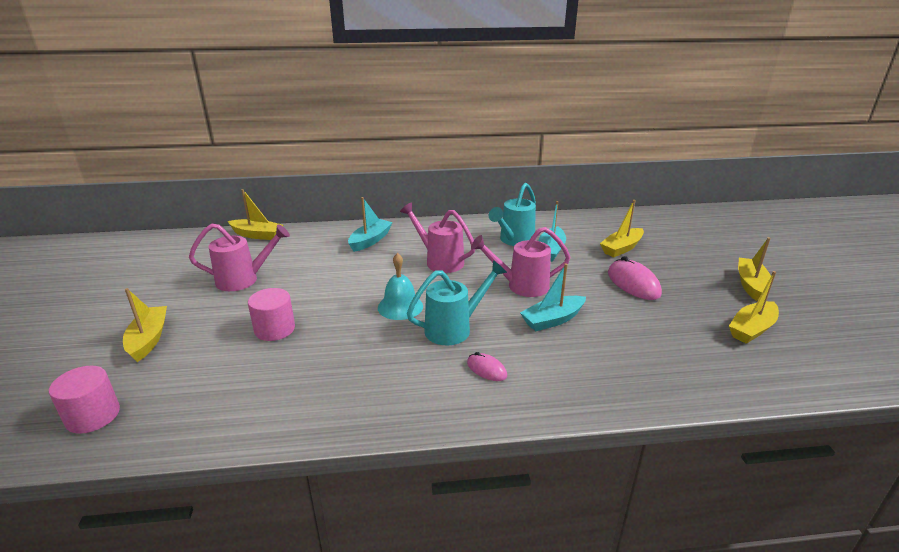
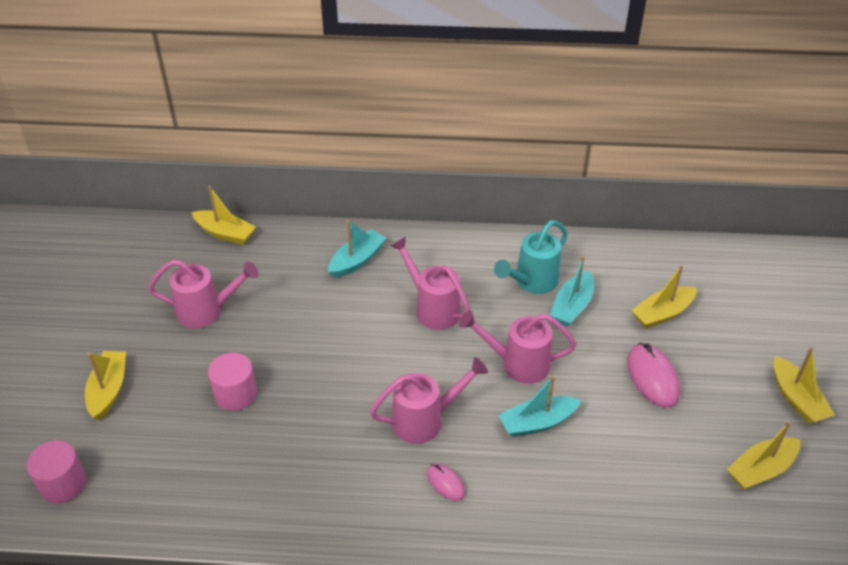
camera: 10 degrees right, 15 degrees up
turquoise bell [378,253,423,320] -> none
turquoise watering can [407,260,507,345] -> pink watering can [370,357,488,444]
yellow boat [738,237,771,301] -> yellow boat turned 135 degrees clockwise [773,347,835,424]

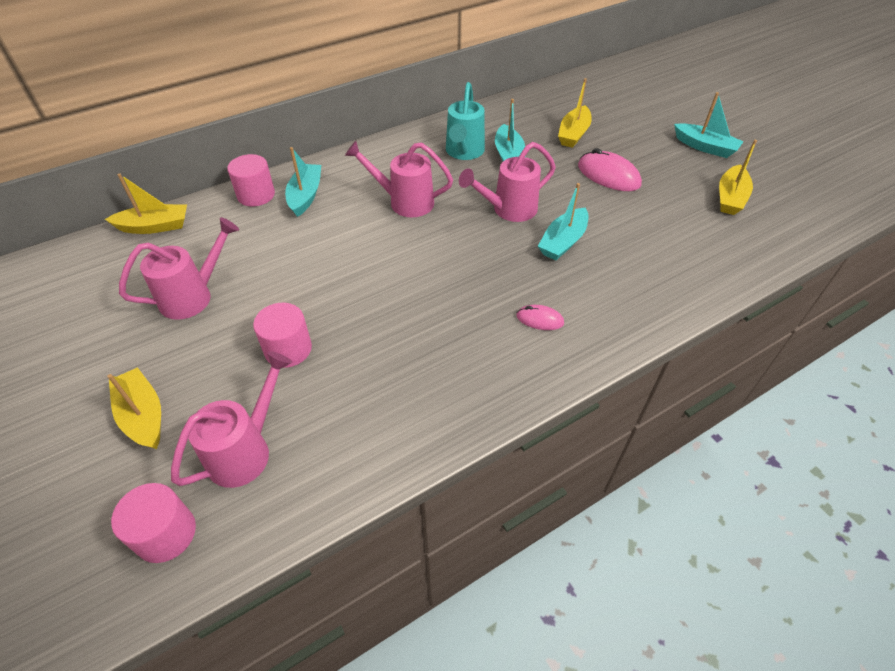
camera: 35 degrees left, 5 degrees up
pink watering can [370,357,488,444] -> pink watering can moved to [171,351,292,488]
yellow boat [773,347,835,424] -> turquoise boat [674,92,744,158]
none -> pink cylinder [227,154,275,207]

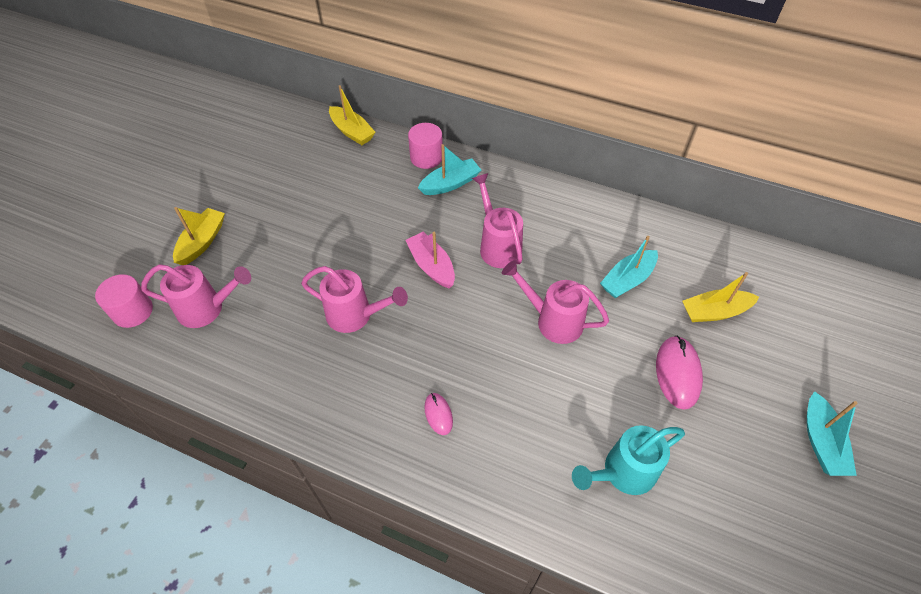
camera: 55 degrees right, 5 degrees up
pink watering can [119,217,239,320] -> pink watering can moved to [301,266,408,333]
pink cylinder [253,303,312,368] -> none
turquoise watering can [446,82,485,160] -> turquoise watering can moved to [572,425,685,495]
turquoise boat [538,183,588,260] -> none
yellow boat [719,140,757,215] -> none
none -> pink boat [405,232,455,289]

